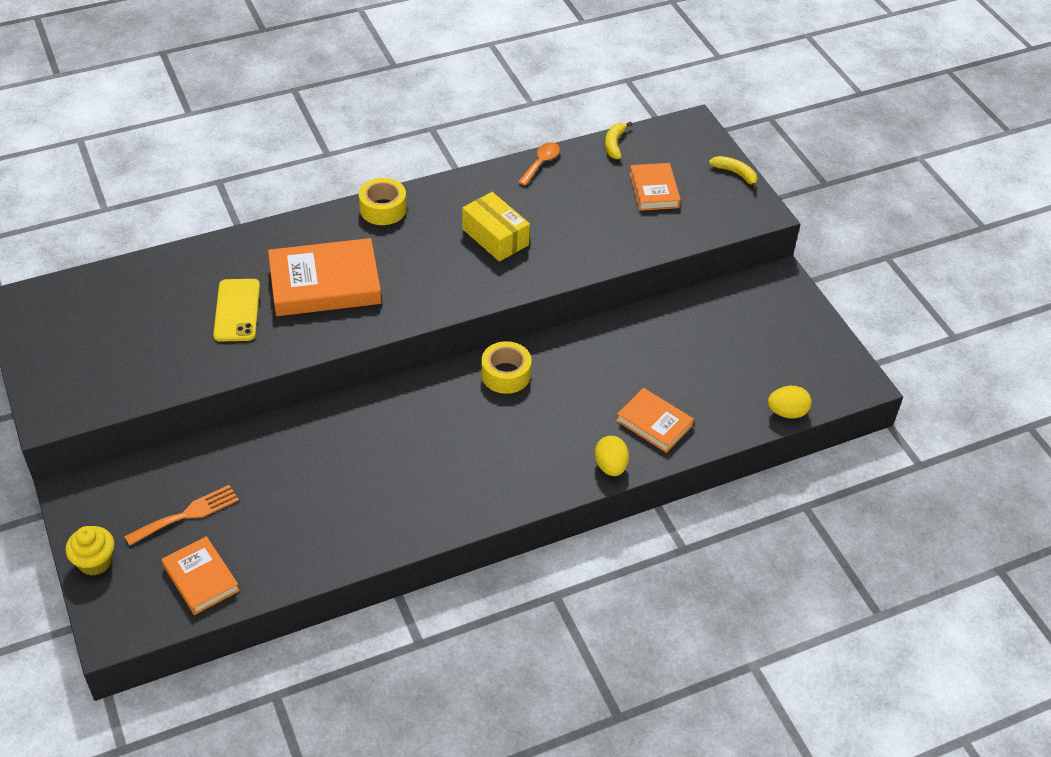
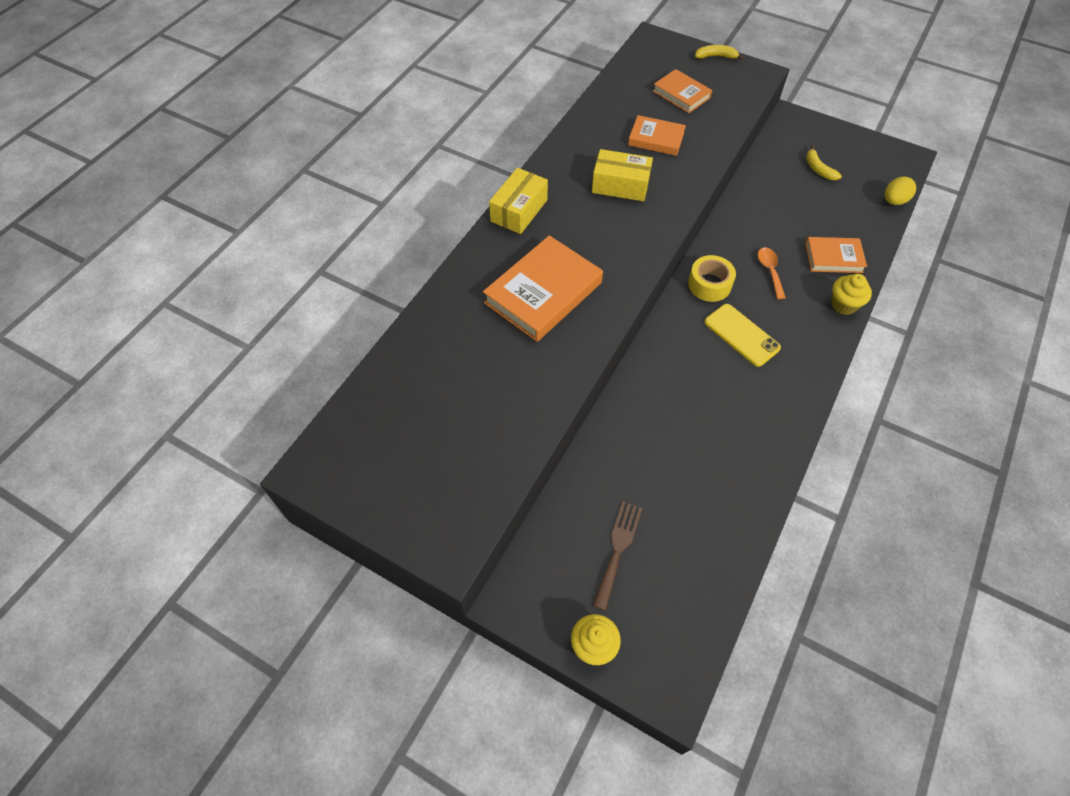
camera: 35 degrees left, 10 degrees up
orange fork [124,485,239,546] -> brown fork [593,501,642,610]
orange book [162,536,240,615] -> orange book moved to [628,115,686,156]
yellow phone [213,279,260,342] -> yellow phone moved to [704,304,781,367]
yellow tape [359,178,407,225] -> yellow box [489,168,548,234]
orange spoon [518,142,560,186] -> orange spoon moved to [758,247,786,299]
yellow egg [594,436,629,476] -> yellow cupcake [831,274,872,315]
yellow banana [605,121,632,159] -> yellow banana moved to [806,145,842,180]

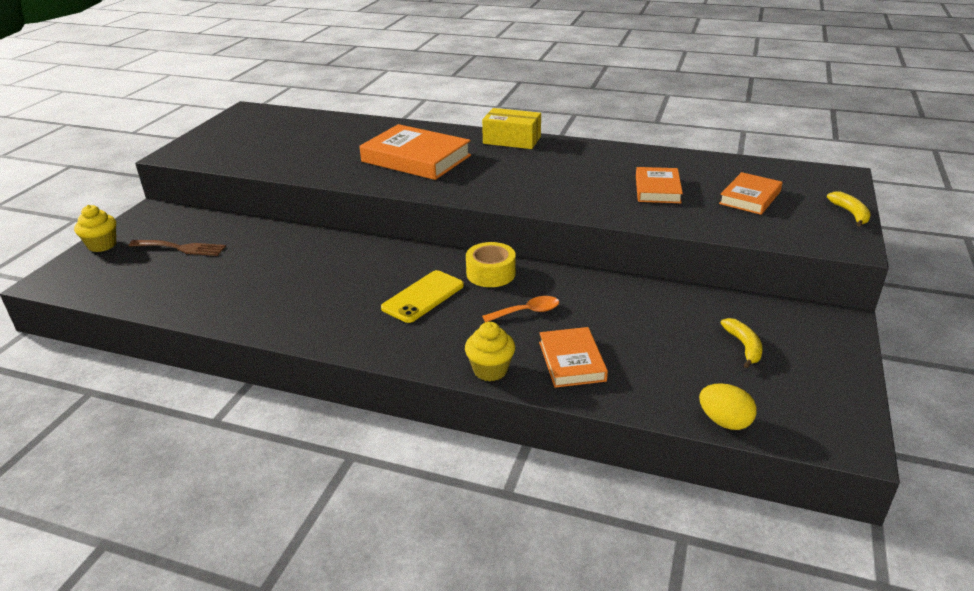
camera: 80 degrees right, 25 degrees down
yellow box [592,149,653,201] -> none
yellow banana [806,145,842,180] -> yellow banana turned 120 degrees clockwise [720,318,763,368]

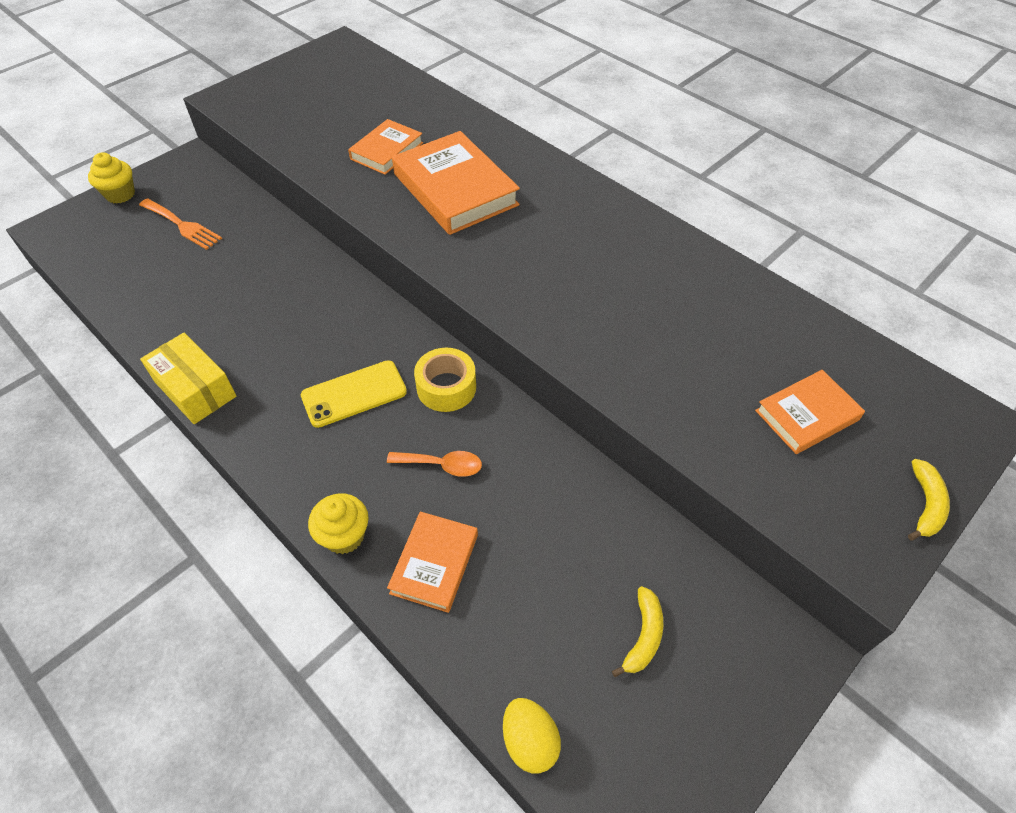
camera: 25 degrees right, 20 degrees up
brown fork [128,240,226,256] -> orange fork [139,198,222,250]
yellow box [482,108,541,149] -> yellow box moved to [140,333,236,424]
orange book [636,167,683,203] -> orange book moved to [348,119,423,175]

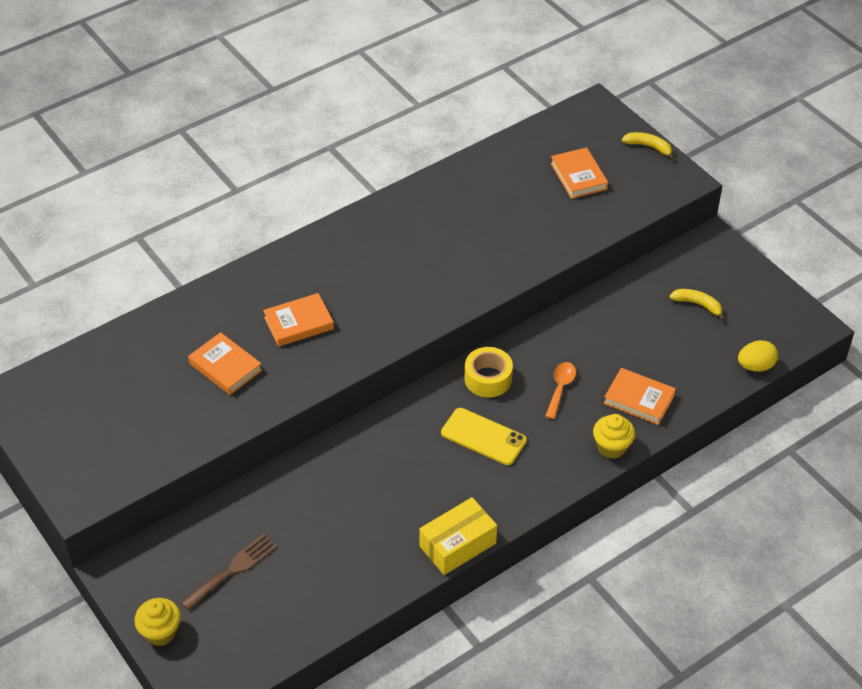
camera: 80 degrees left, 5 degrees down
orange fork [139,198,222,250] -> brown fork [180,534,277,611]
yellow phone [301,360,407,428] -> yellow phone turned 45 degrees counterclockwise [441,408,527,465]
orange book [392,131,520,235] -> orange book [263,293,334,347], size x0.58

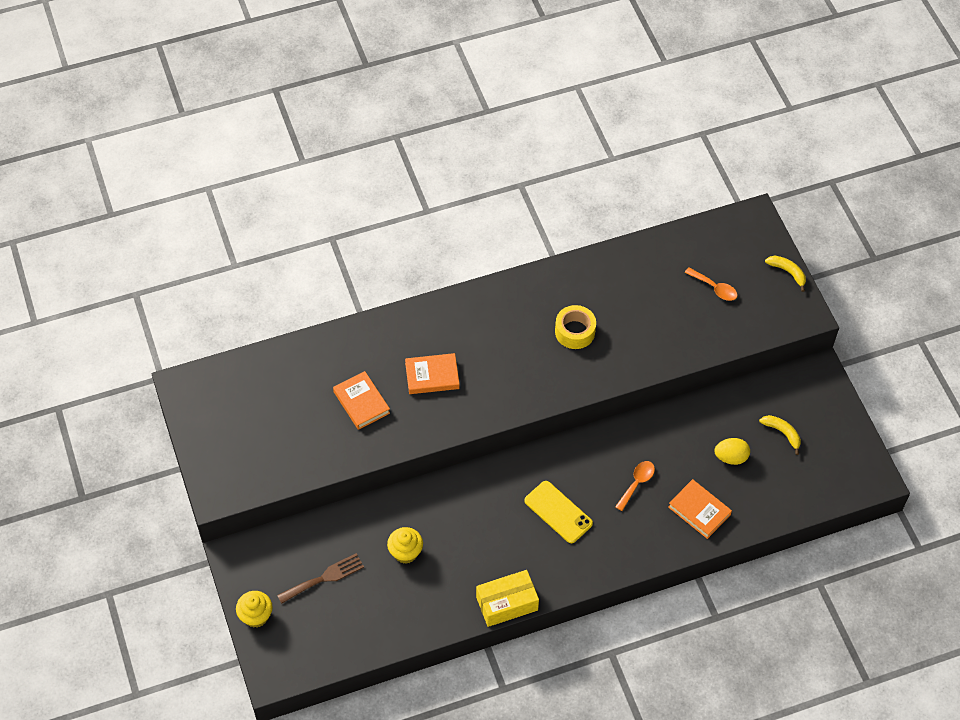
camera: 15 degrees right, 10 degrees up
yellow tape [464,347,513,397] -> yellow tape moved to [555,305,596,349]
orange book [550,147,608,199] -> orange spoon [685,267,737,301]
yellow cupcake [593,414,635,459] -> yellow cupcake moved to [387,527,423,564]
yellow egg [738,340,778,372] -> yellow egg moved to [714,438,750,465]

